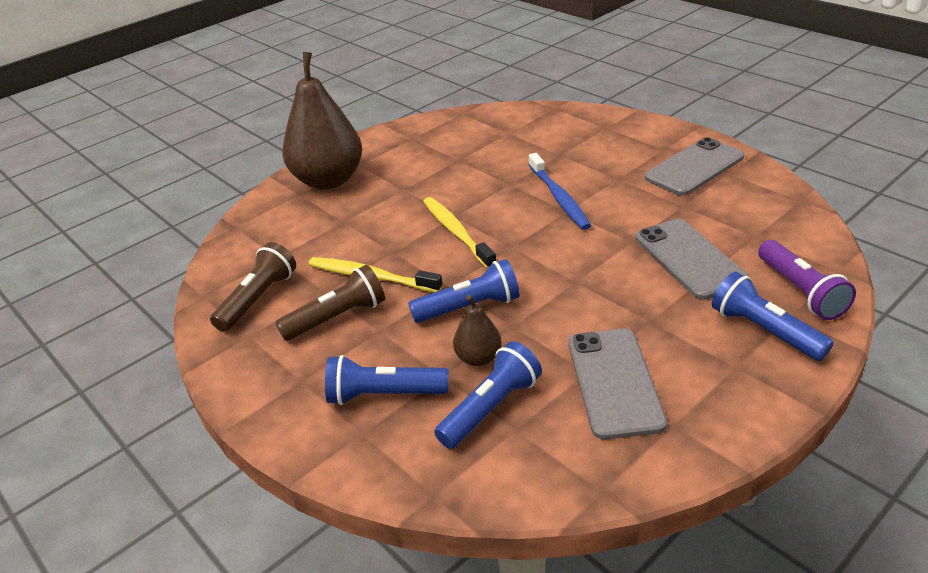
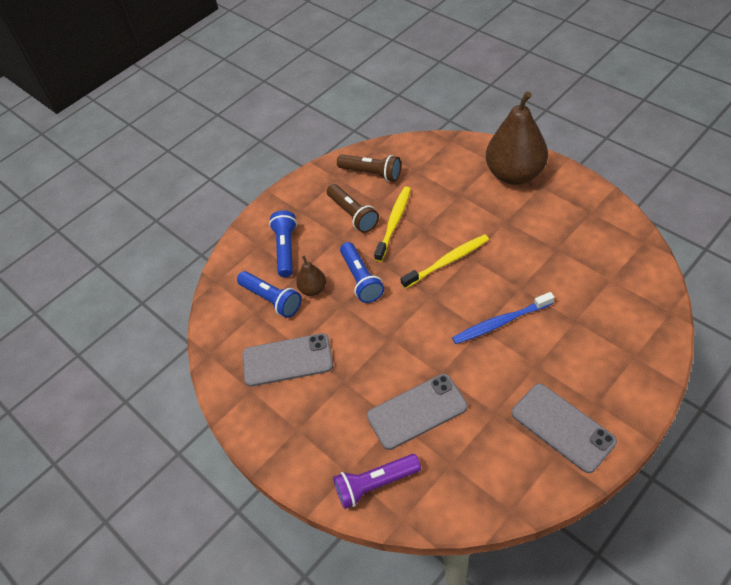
camera: 90 degrees right, 15 degrees up
blue flashlight [712,272,834,361] -> none

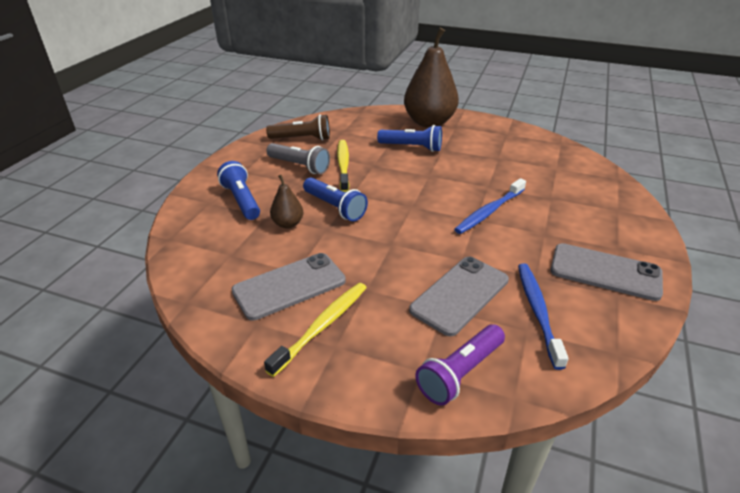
camera: 30 degrees left, 15 degrees down
blue flashlight [237,271,301,318] -> blue flashlight moved to [377,125,442,152]
brown flashlight [327,184,379,233] -> grey flashlight [266,143,330,174]
yellow toothbrush [400,234,489,289] -> yellow toothbrush moved to [264,283,367,377]
none -> blue toothbrush [518,264,569,370]

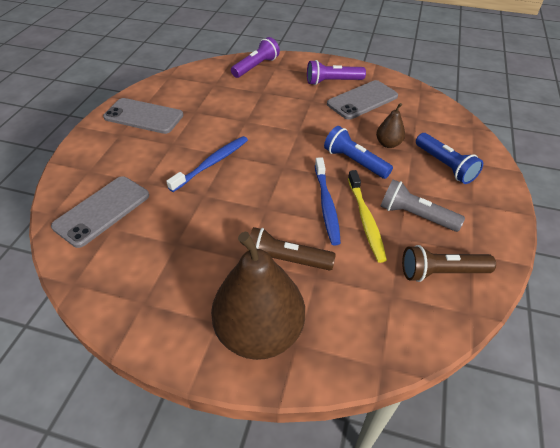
camera: 175 degrees right, 10 degrees up
yellow toothbrush [264,283,367,377] -> purple flashlight [307,60,366,85]
blue flashlight [377,125,442,152] -> brown flashlight [247,227,336,271]
grey phone [409,257,509,336] -> grey phone moved to [51,176,149,248]
blue toothbrush [518,264,569,370] -> blue toothbrush moved to [315,157,341,245]

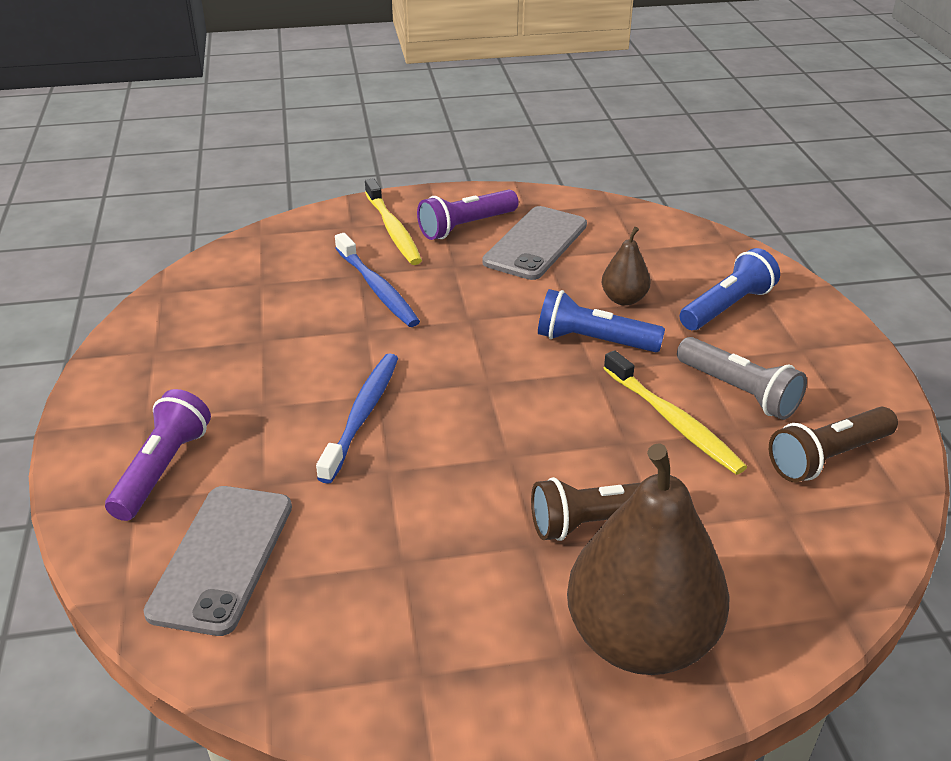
camera: 25 degrees left, 10 degrees down
grey phone [103,98,183,134] -> none
purple flashlight [231,37,280,78] -> purple flashlight moved to [105,389,211,521]
blue toothbrush [315,157,341,245] -> blue toothbrush moved to [335,233,420,327]
grey flashlight [381,179,465,232] -> grey flashlight turned 135 degrees counterclockwise [677,337,807,420]
blue flashlight [416,133,483,184] -> blue flashlight turned 75 degrees counterclockwise [680,248,780,330]
none -> yellow toothbrush [365,178,422,265]

